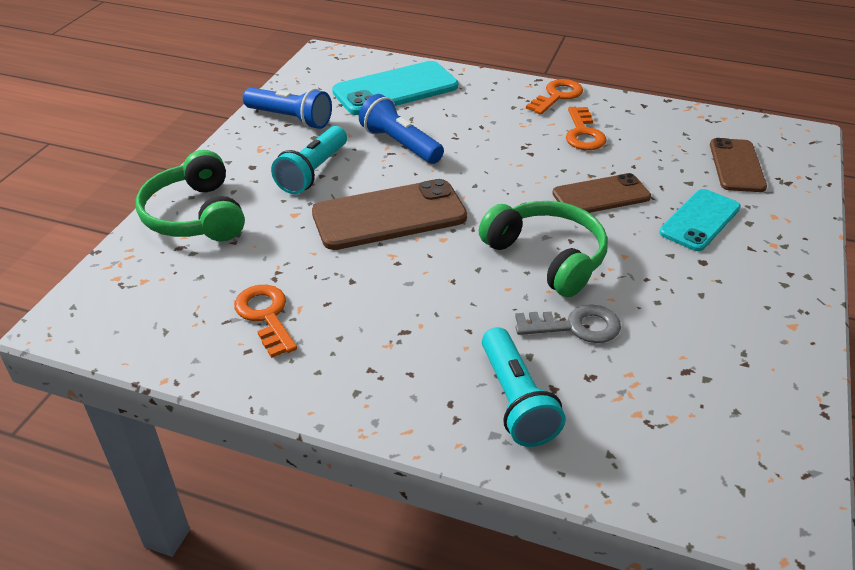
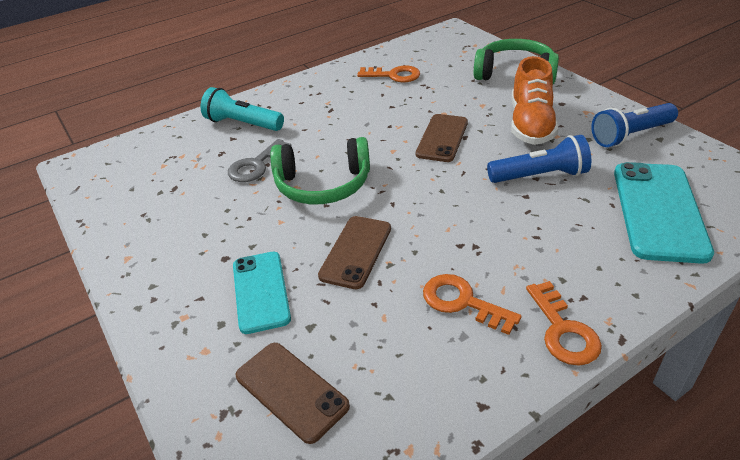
camera: 130 degrees right, 0 degrees up
turquoise flashlight [271,126,347,194] -> orange shoe [511,56,559,145]
brown phone [312,179,467,250] -> brown phone [416,114,468,162], size x0.65

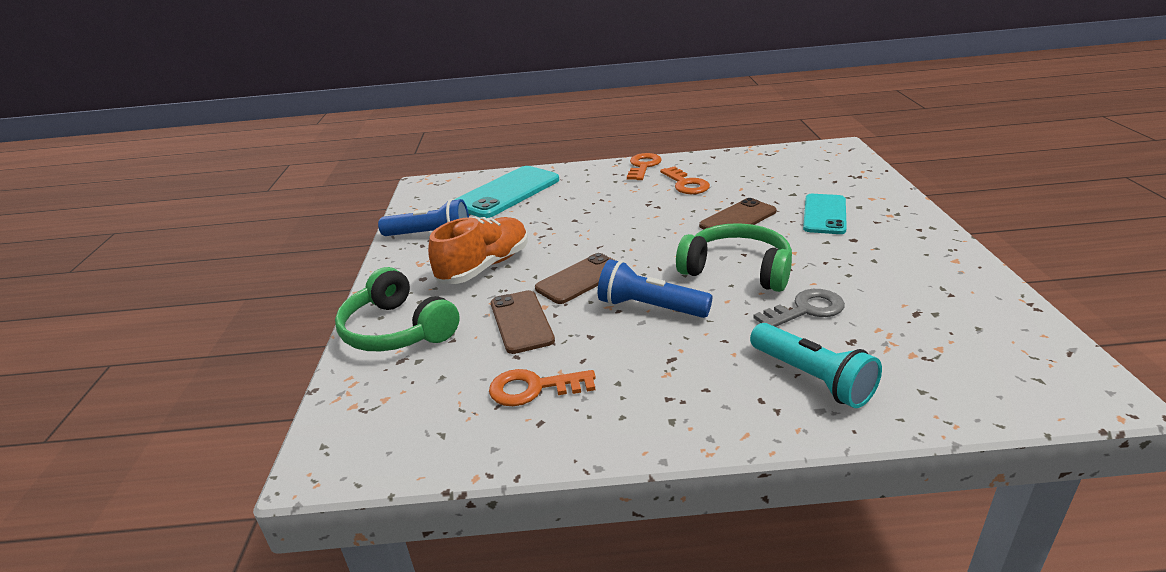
camera: 150 degrees left, 10 degrees down
brown phone [236,343,350,444] -> brown phone moved to [491,290,555,354]
orange key [357,65,420,82] -> orange key turned 45 degrees counterclockwise [489,369,596,406]
blue flashlight [487,135,591,183] -> blue flashlight moved to [598,259,713,318]

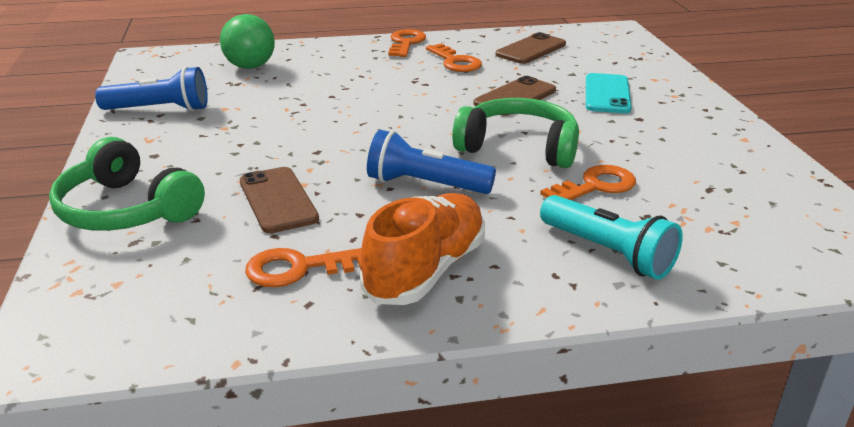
camera: 10 degrees left, 0 degrees up
orange shoe [428,216,528,284] -> orange shoe moved to [360,193,485,305]
turquoise phone [454,166,559,218] -> green ball [220,14,275,69]
brown phone [535,253,616,304] -> brown phone moved to [496,32,566,64]
grey key [753,289,845,327] -> orange key [540,165,636,200]

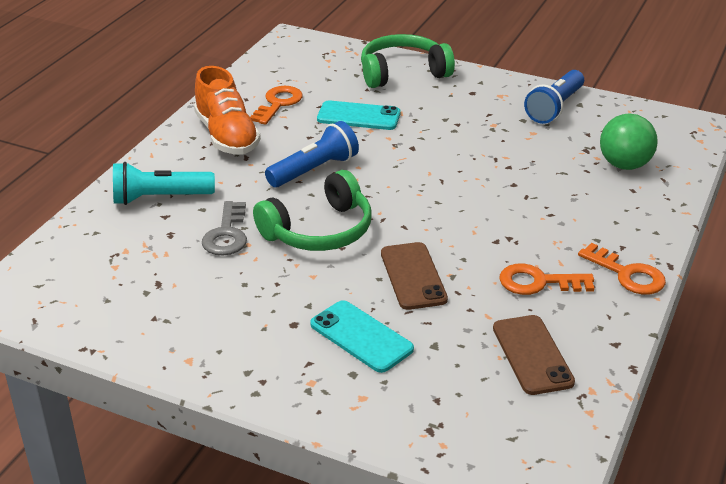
camera: 125 degrees right, 5 degrees up
brown phone [240,167,319,233] -> turquoise phone [317,100,400,130]
orange key [540,165,636,200] -> grey key [202,201,247,256]

